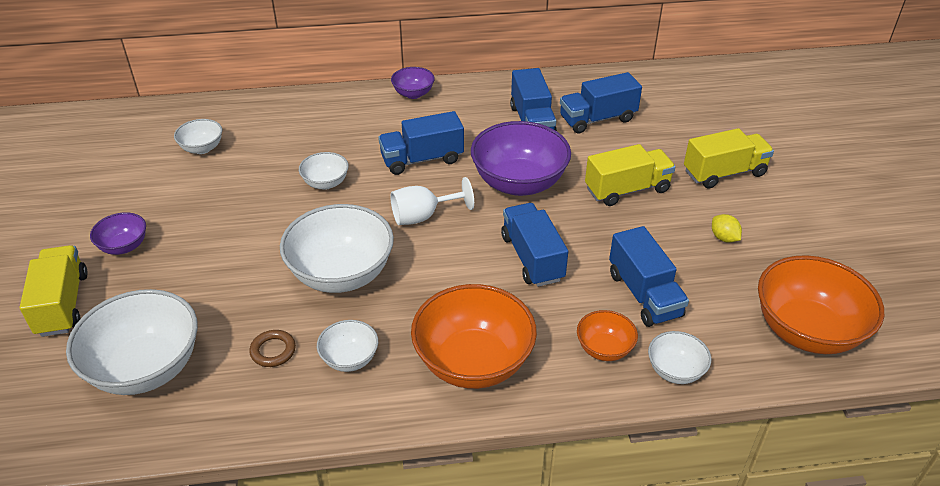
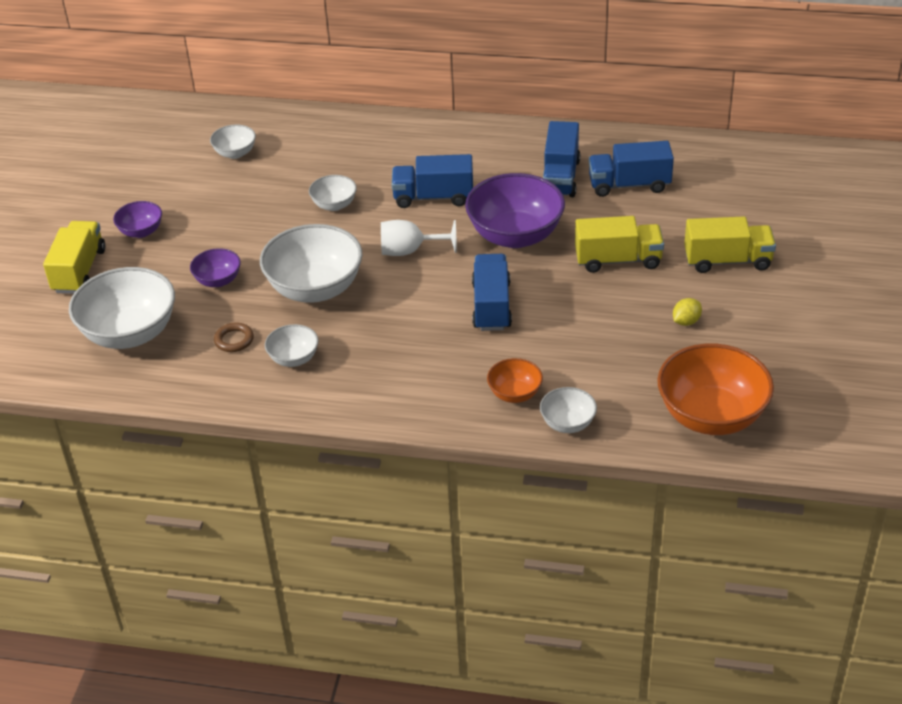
camera: 20 degrees right, 0 degrees up
purple bowl [391,67,435,99] -> purple bowl moved to [190,248,241,287]
orange bowl [411,284,537,389] -> none
blue truck [609,226,689,327] -> none
yellow lemon [712,214,742,242] -> yellow lemon turned 60 degrees clockwise [673,298,702,326]

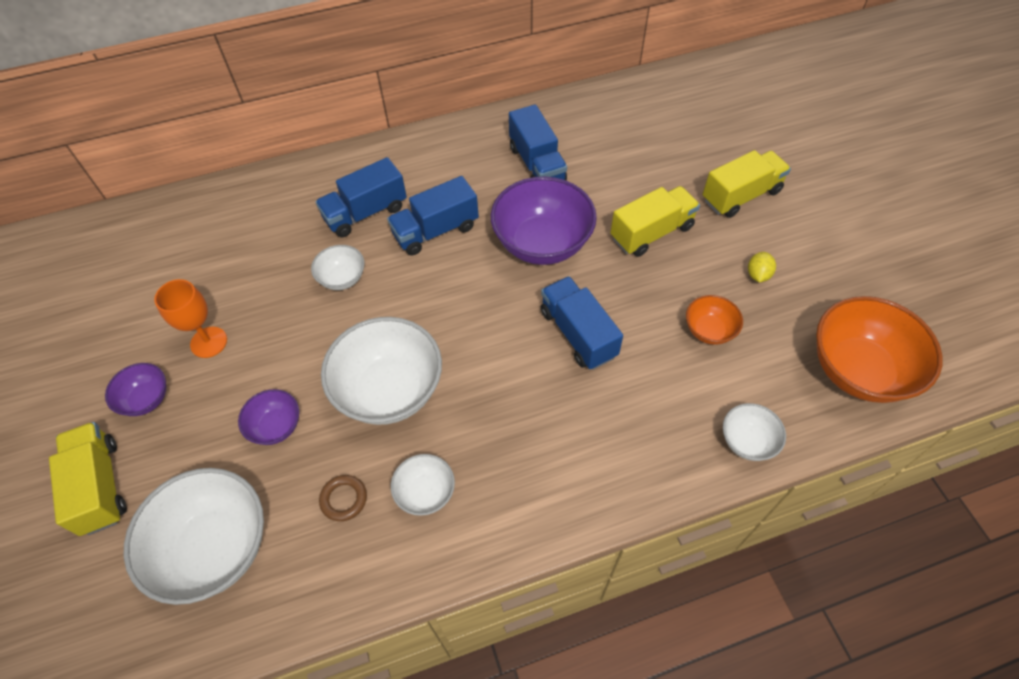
camera: 30 degrees left, 15 degrees up
white bowl [210,124,256,159] -> none
white goblet [381,220,457,256] -> none
orange bowl [487,358,543,403] -> orange bowl moved to [686,295,743,345]
blue truck [589,141,674,197] -> blue truck moved to [315,157,407,237]
none -> orange goblet [154,279,227,358]

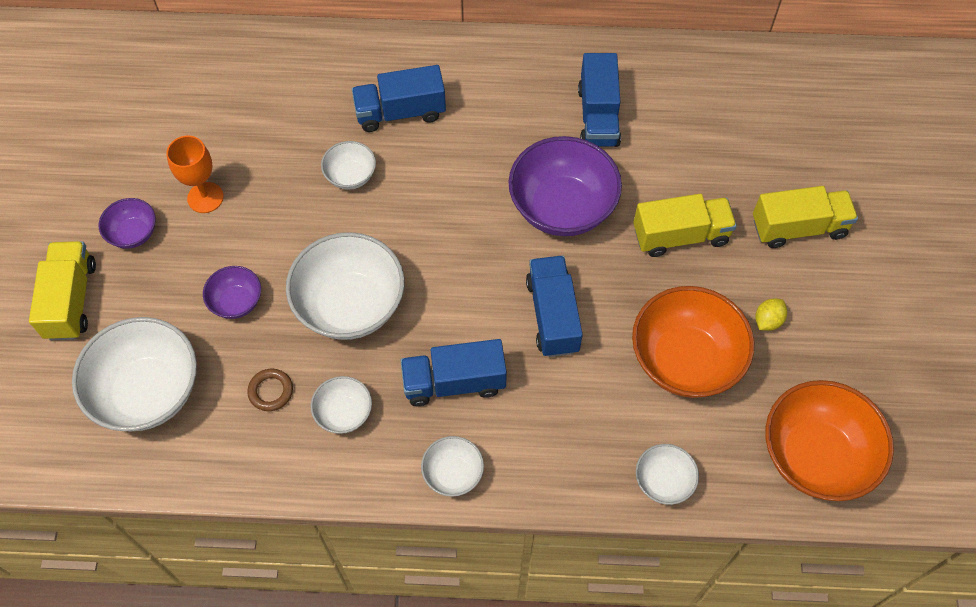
camera: 20 degrees right, 5 degrees up
blue truck [387,176,479,255] -> blue truck moved to [400,339,507,406]
orange bowl [686,295,743,345] -> orange bowl [632,286,754,398], size x1.99
none -> white bowl [421,436,484,497]

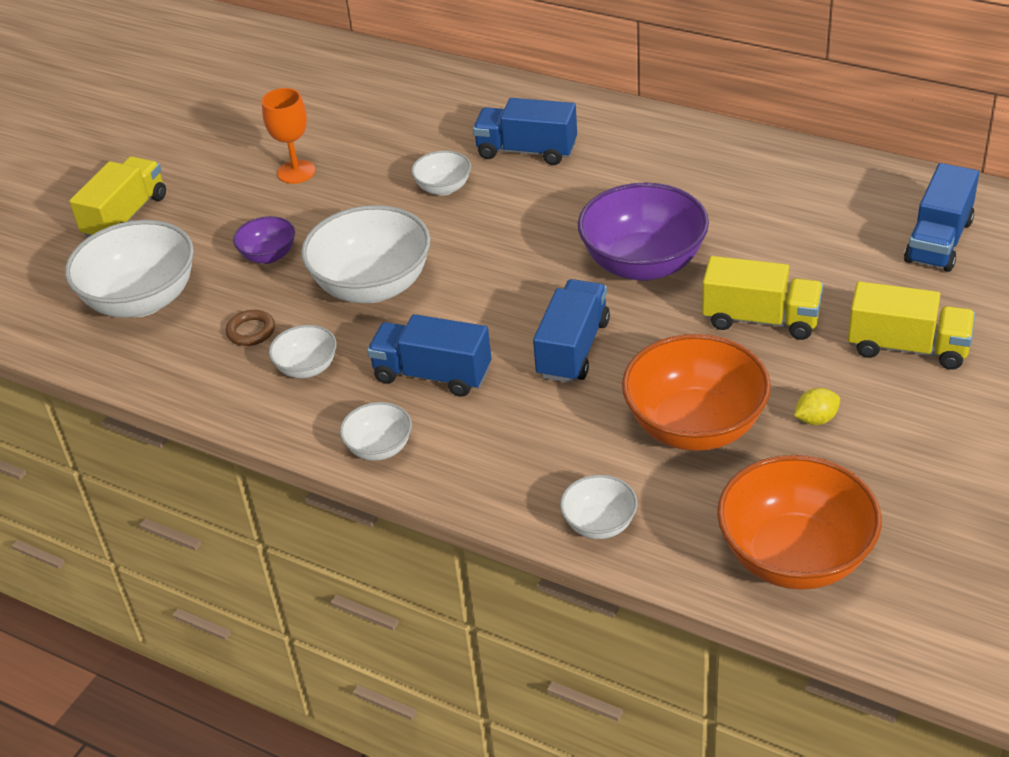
camera: 30 degrees right, 20 degrees down
purple bowl [99,198,156,248] -> none
blue truck [578,53,621,147] -> blue truck moved to [904,163,979,272]

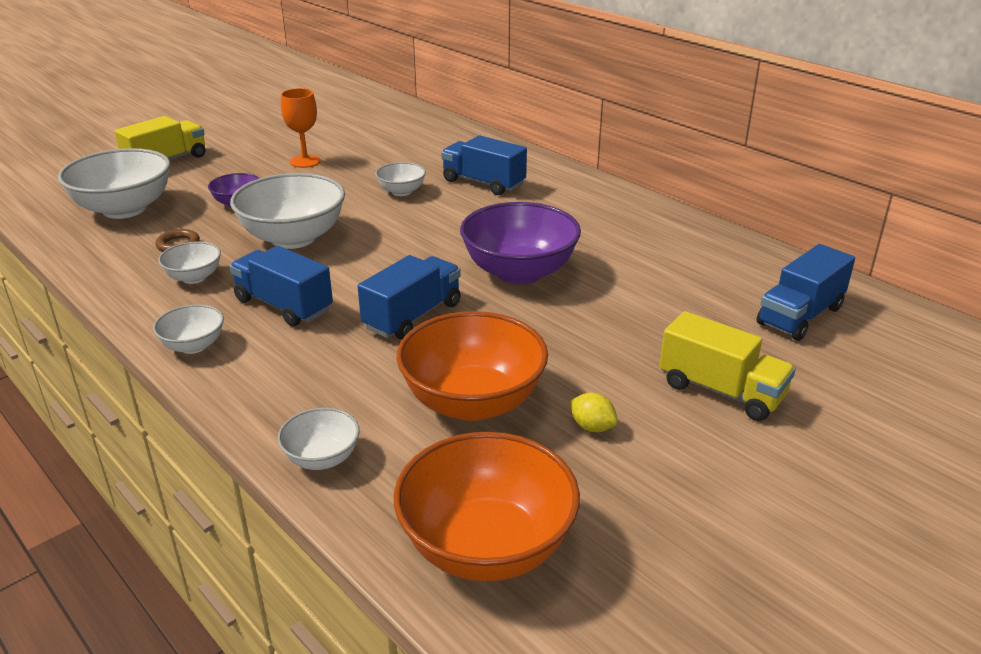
camera: 15 degrees right, 10 degrees down
yellow truck [702,256,823,340] -> none
yellow lemon [794,388,840,425] -> yellow lemon turned 45 degrees clockwise [570,393,618,432]

